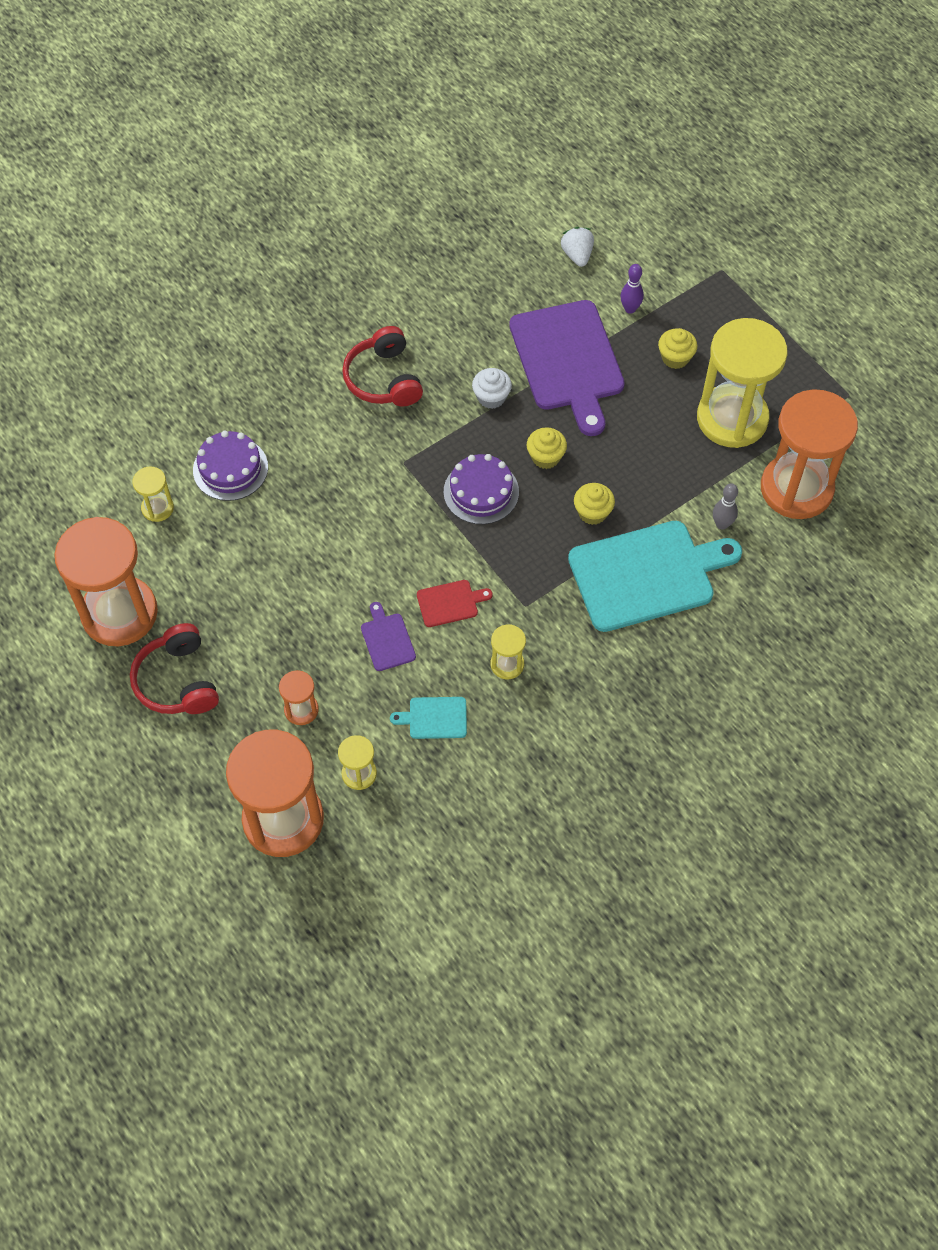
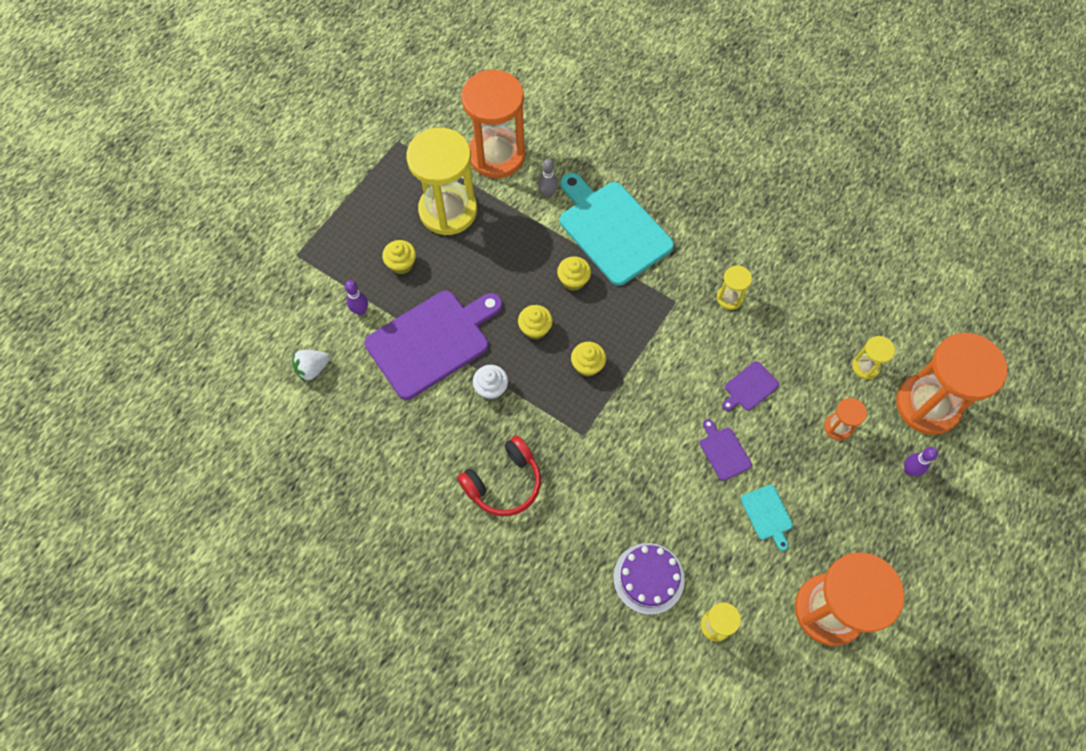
camera: 110 degrees left, 5 degrees up
red headphones [130,623,219,714] -> none
turquoise cutting board [390,697,467,739] -> turquoise cutting board moved to [741,485,793,551]
red cutting board [417,580,493,627] -> none
purple cake [444,454,519,524] -> yellow cupcake [571,342,606,377]
none -> purple cutting board [700,419,752,481]
none -> purple bowling pin [904,447,938,476]

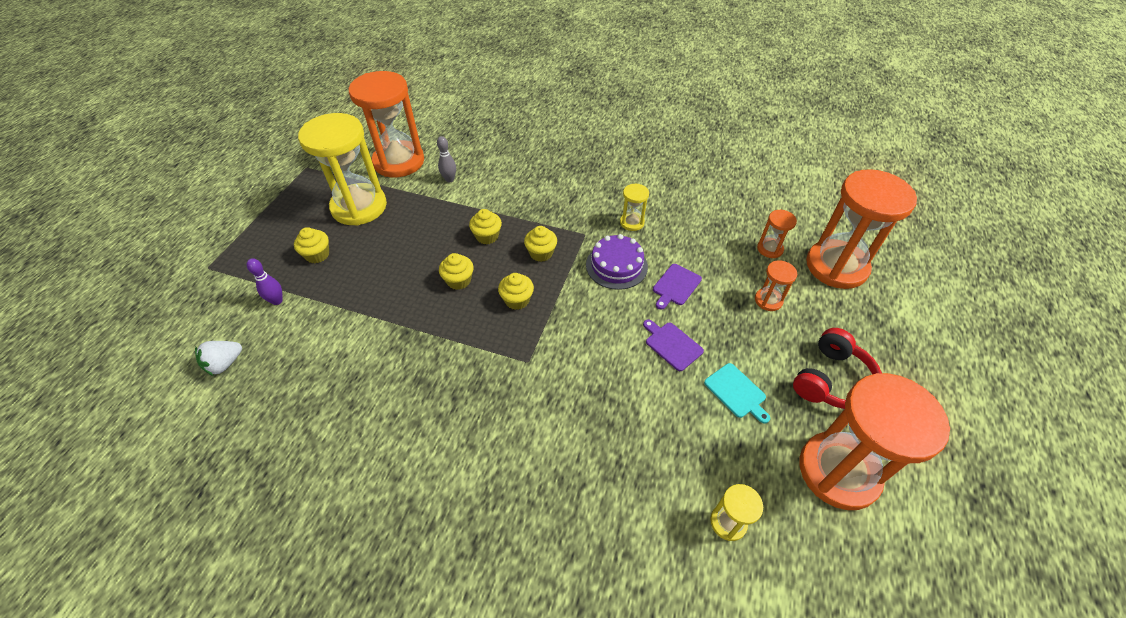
camera: 15 degrees left, 15 degrees down
purple cutting board [365,291,502,400] -> none
red headphones [457,436,541,516] -> red headphones moved to [793,328,882,409]
white cupcake [473,365,508,400] -> none
turquoise cutting board [560,173,674,286] -> none
purple cake [613,543,685,615] -> purple cake moved to [586,234,648,290]
yellow hourglass [852,336,895,379] -> orange hourglass [757,210,797,258]
purple bowling pin [904,447,938,476] -> none
none -> yellow cupcake [524,226,557,262]

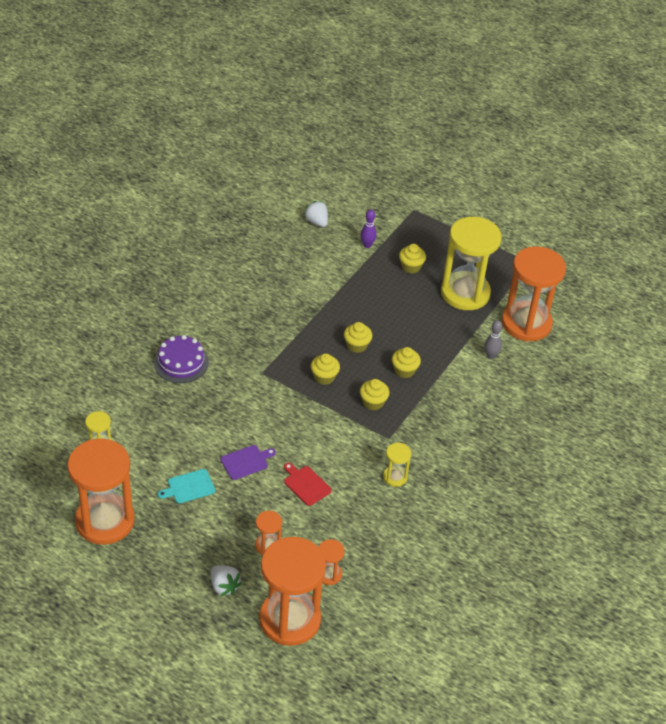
camera: 100 degrees right, 5 degrees down
purple cake [586,234,648,290] -> purple cake moved to [154,335,209,383]
purple cutting board [653,264,702,310] -> red cutting board [284,463,332,506]
red headphones [793,328,882,409] -> none
none -> white strawberry [211,565,242,596]

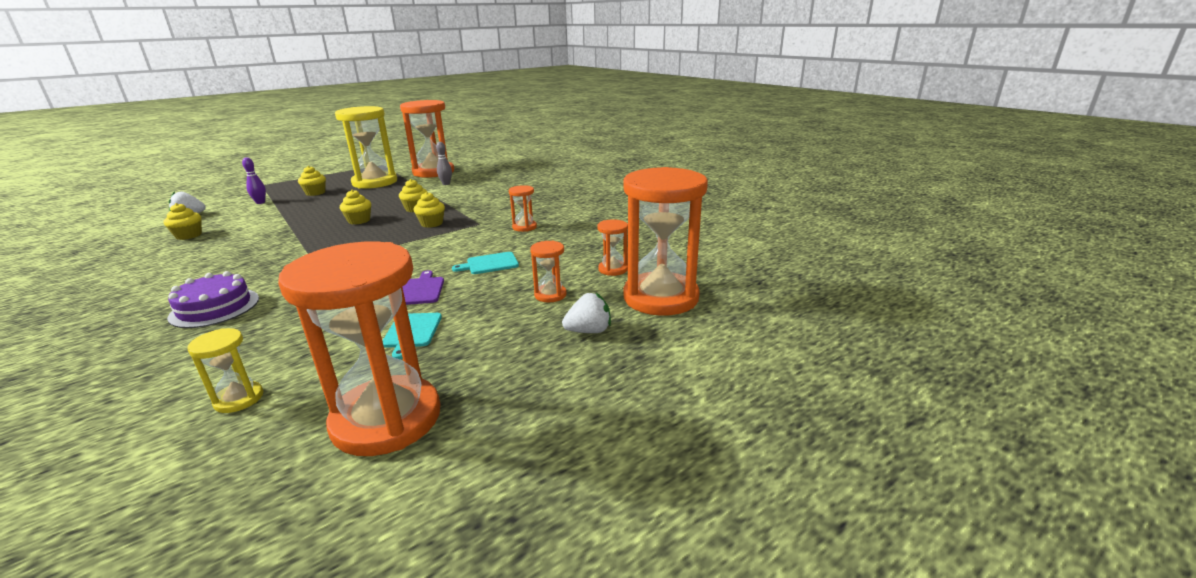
camera: 65 degrees left, 20 degrees down
red cutting board [284,463,332,506] -> turquoise cutting board [452,252,519,274]
yellow cupcake [311,354,340,385] -> yellow cupcake moved to [163,203,202,240]
yellow hourglass [383,443,411,487] -> orange hourglass [509,185,537,232]

